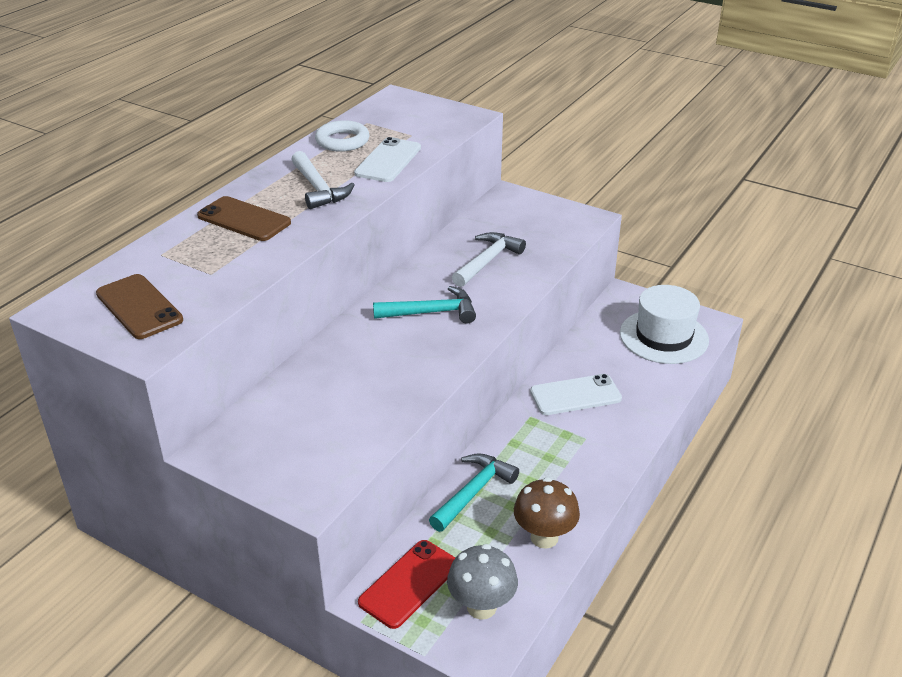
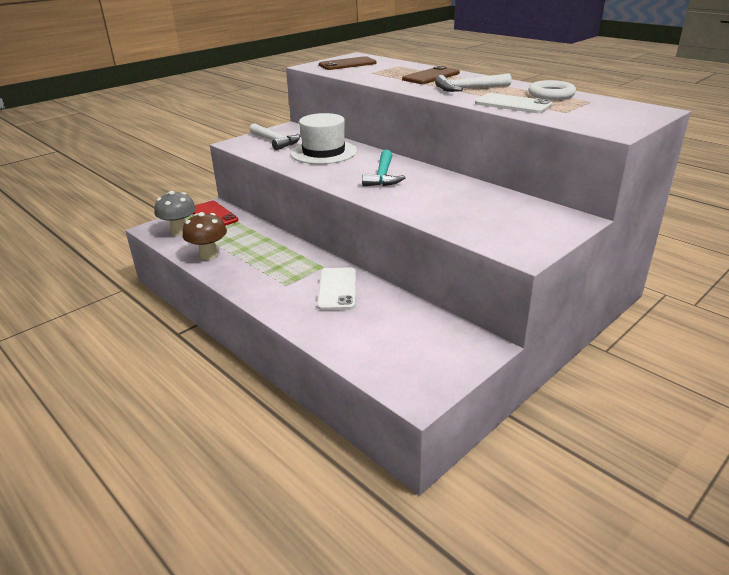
camera: 105 degrees right, 5 degrees down
turquoise hammer [429,453,519,532] -> none
white hammer [452,232,526,287] -> white hammer moved to [249,123,300,150]
white hat [620,285,709,364] -> white hat moved to [290,113,357,164]

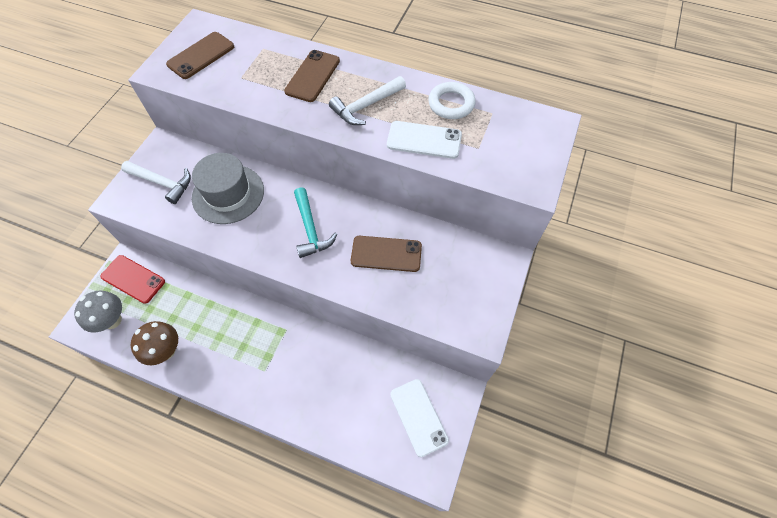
camera: 25 degrees left, 30 degrees up
white hat [290,113,357,164] -> grey hat [192,153,264,224]
white phone [317,267,356,310] -> white phone moved to [390,379,449,457]
none -> brown phone [351,236,422,272]

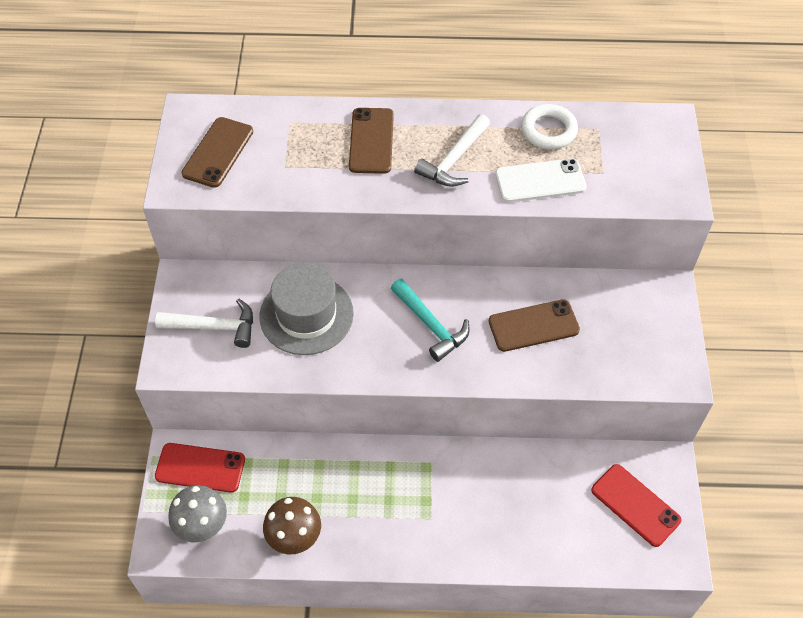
camera: 20 degrees left, 5 degrees down
white phone [390,379,449,457] -> red phone [591,464,682,547]

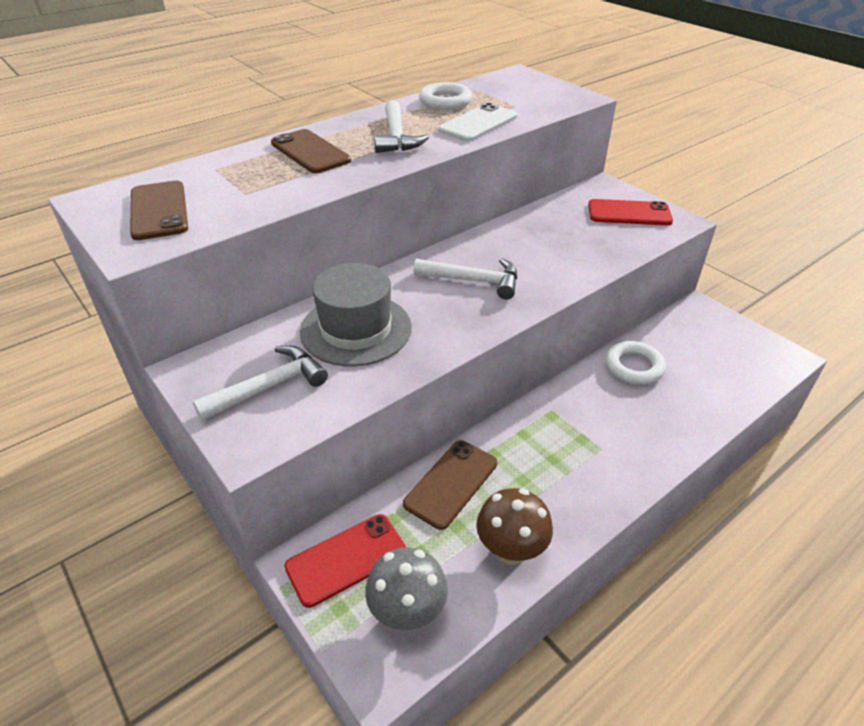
camera: 40 degrees left, 15 degrees down
turquoise hammer [391,279,470,362] -> white hammer [414,258,517,300]
brown phone [489,299,580,352] -> brown phone moved to [403,440,497,530]
red phone [591,464,682,547] -> red phone moved to [588,199,673,225]
none -> white ring [606,341,666,385]

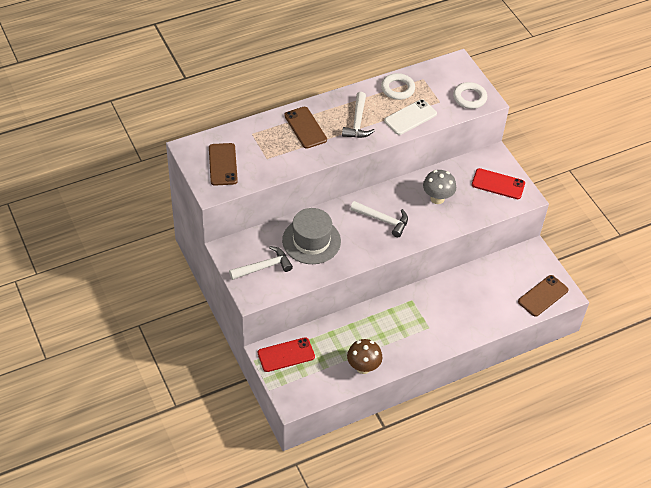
camera: 10 degrees right, 10 degrees up
grey mushroom [365,547,448,630] -> grey mushroom moved to [423,170,456,204]
brown phone [403,440,497,530] -> brown phone moved to [518,275,569,317]
white ring [606,341,666,385] -> white ring moved to [453,82,487,109]

